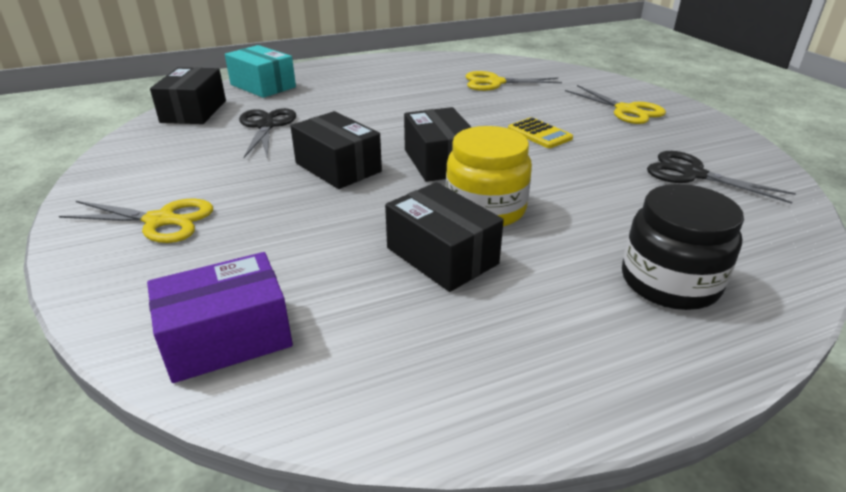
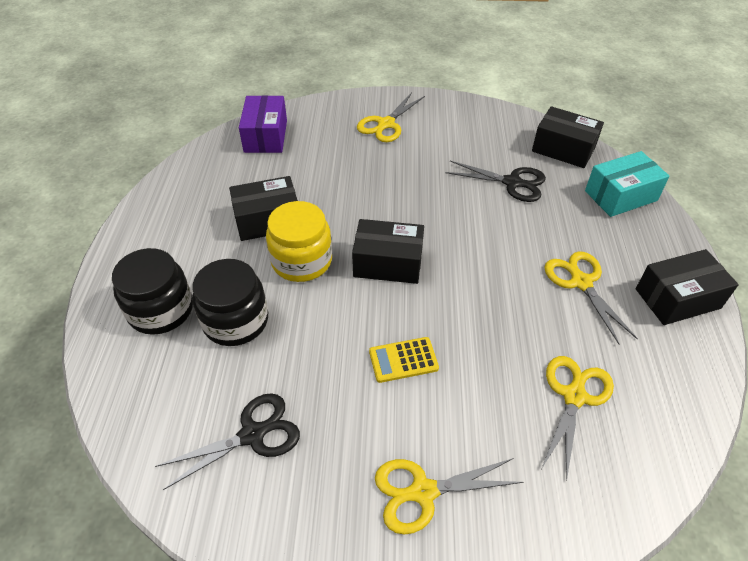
camera: 115 degrees right, 15 degrees up
black box [291,111,382,189] -> black box moved to [636,249,739,325]
none -> black jar [192,259,268,346]
none -> yellow scissors [544,251,638,344]

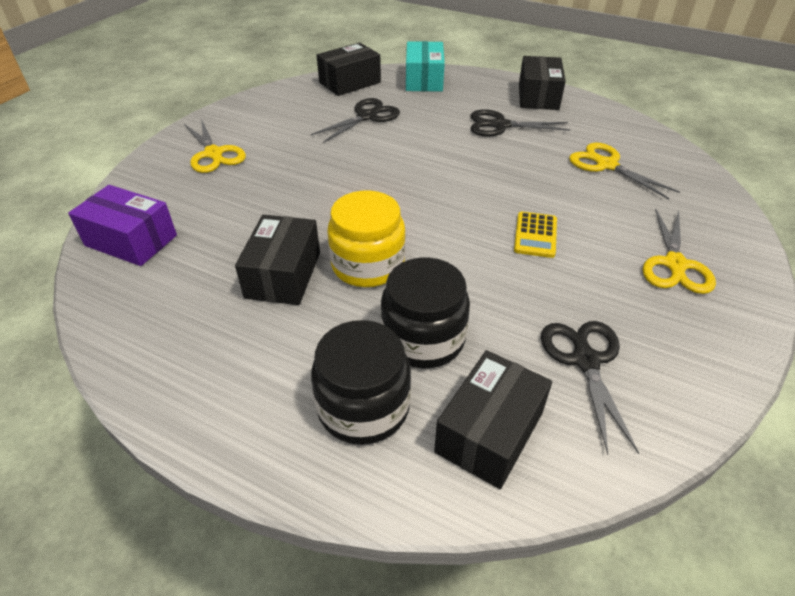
camera: 65 degrees left, 5 degrees down
black box [352,219,424,284] -> black box moved to [434,350,552,489]
yellow scissors [544,251,638,344] -> black scissors [471,109,570,137]

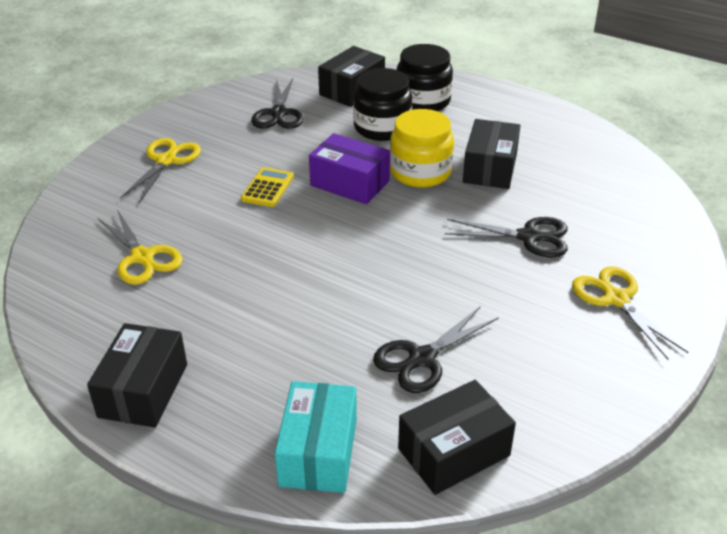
camera: 175 degrees left, 5 degrees down
purple box [68,185,177,266] -> purple box moved to [309,133,390,204]
black scissors [471,109,570,137] -> black scissors moved to [445,217,568,257]

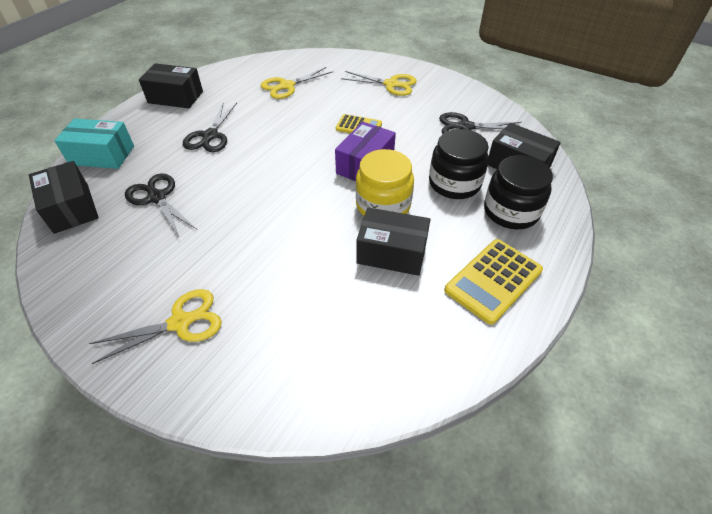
camera: 90 degrees right, 10 degrees up
black scissors [445,217,568,257] -> black scissors moved to [183,103,237,152]
none -> yellow calculator [444,239,543,325]

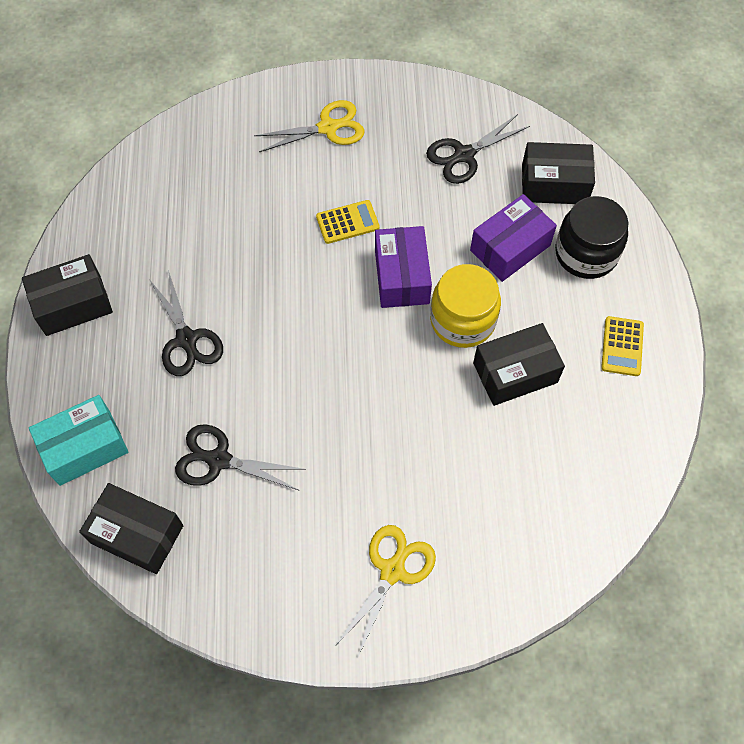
camera: 35 degrees left, 15 degrees up
yellow scissors [261,67,333,99] -> none
black jar [429,129,489,199] -> purple box [470,194,557,282]
yellow calculator [444,239,543,325] -> yellow calculator [601,316,644,376], size x0.62

